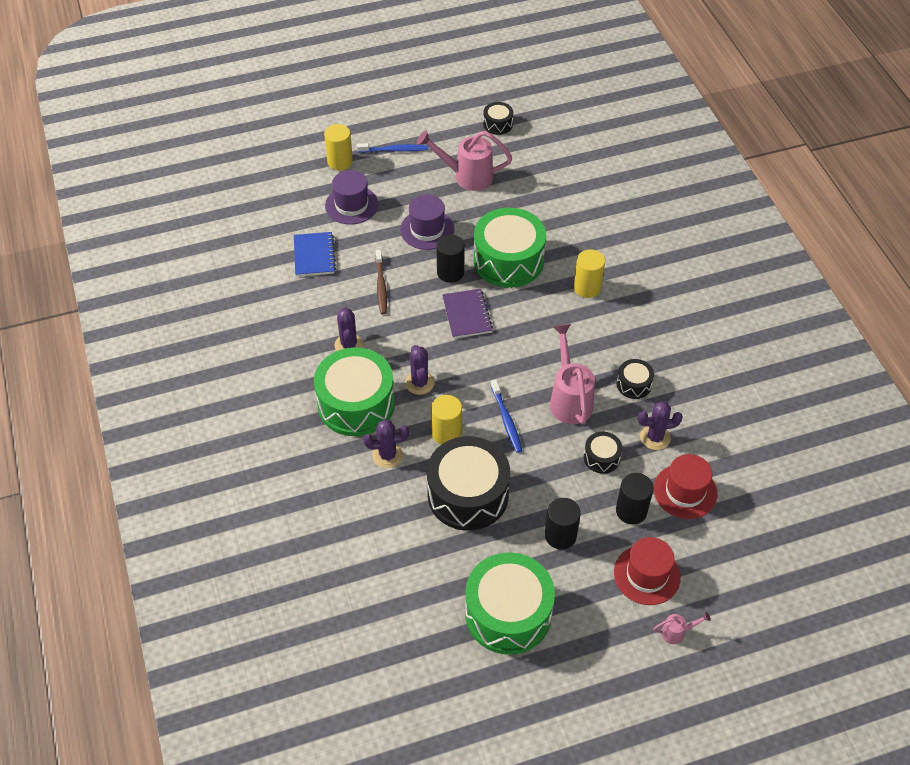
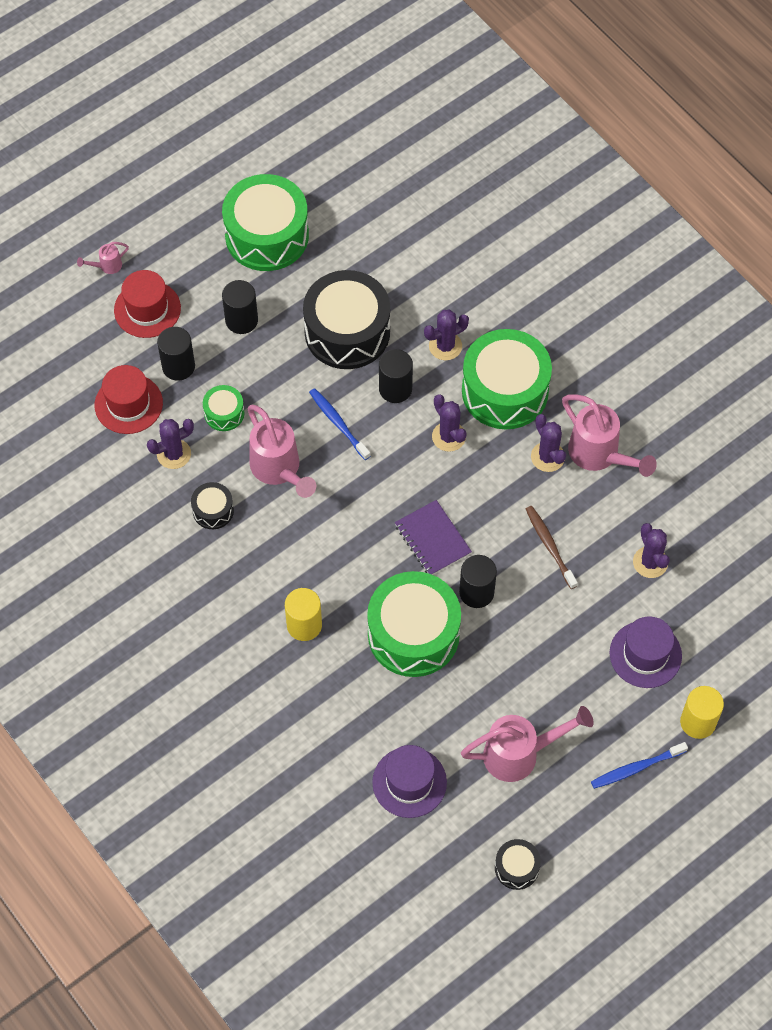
camera: 160 degrees right, 10 degrees up
blue notebook [294,232,336,276] -> purple cactus [633,523,670,578]
purple hat [400,195,454,250] -> purple hat moved to [372,745,447,818]
yellow cylinder [431,395,462,445] -> black cylinder [379,349,413,403]
black drum [584,431,623,474] -> green drum [203,385,244,431]
none -> pink watering can [562,394,657,477]

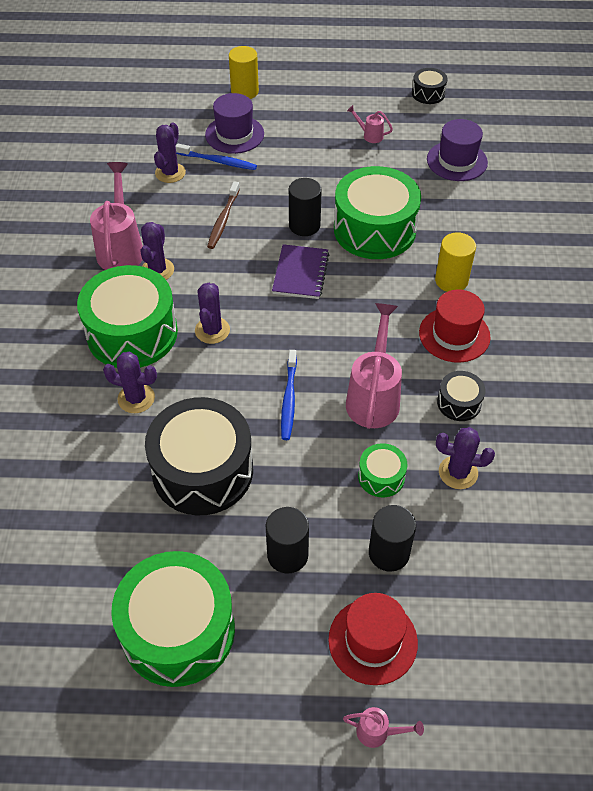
camera: 140 degrees left, 10 degrees down
red hat [95,365,163,434] -> red hat moved to [419,290,491,363]
black cylinder [379,349,413,403] -> none
pink watering can [461,706,594,782] -> pink watering can [347,105,393,143], size x0.46
blue toothbrush [591,742,688,789] -> blue toothbrush moved to [176,143,257,170]

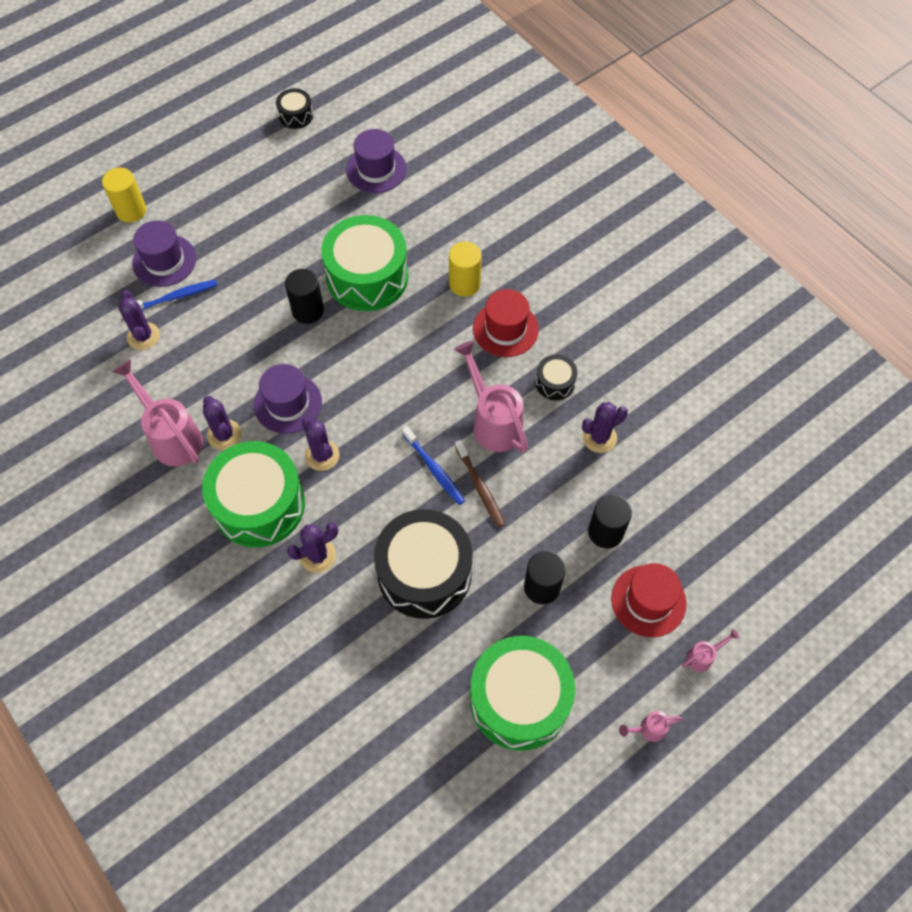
camera: 40 degrees left, 10 degrees up
brown toothbrush [207,181,240,249] -> brown toothbrush moved to [455,440,505,527]
purple notebook [272,244,329,299] -> none
pink watering can [347,105,393,143] -> pink watering can moved to [619,711,682,742]
green drum [358,443,407,497] -> none
none -> purple hat [254,364,322,434]

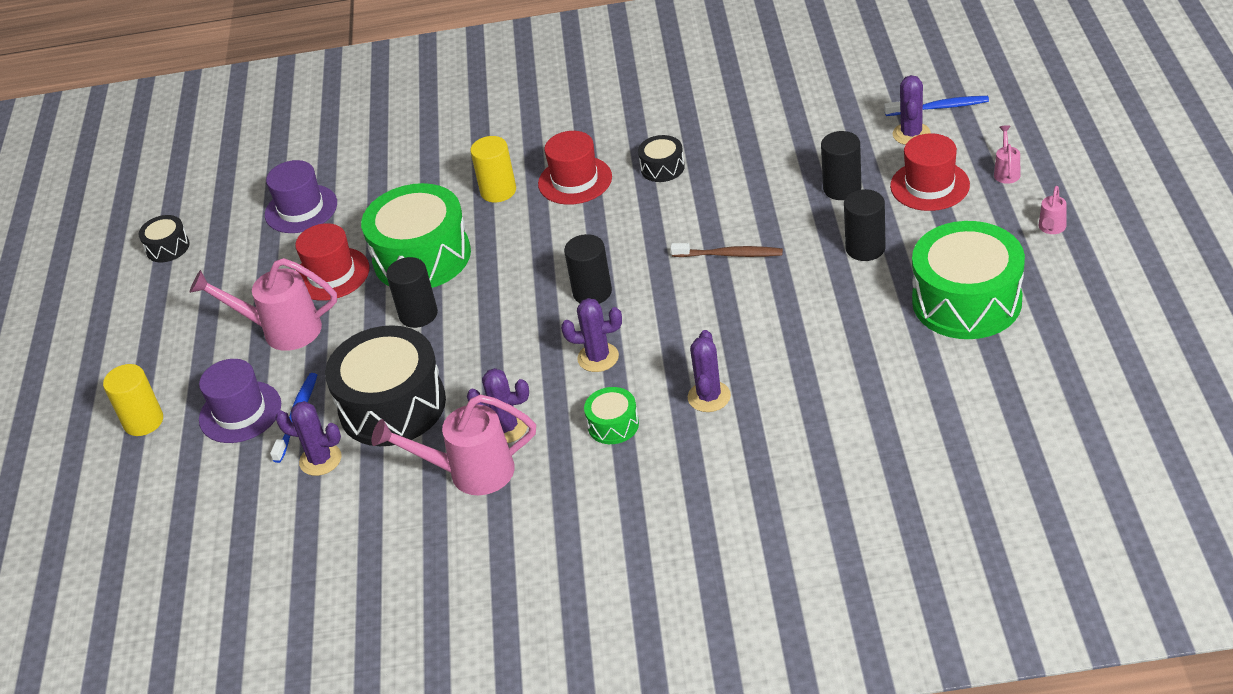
camera: 50 degrees left, 20 degrees down
green drum [202,441,305,548] -> green drum [584,387,639,444], size x0.46
purple hat [254,364,322,434] -> none
black drum [374,509,473,619] -> black drum moved to [325,325,446,446]
blue toothbrush [402,426,465,505] -> blue toothbrush moved to [884,96,989,116]
pink watering can [454,341,528,453] -> pink watering can moved to [190,258,337,351]
purple cactus [582,402,628,453] -> purple cactus moved to [893,75,931,145]
none -> red hat [295,223,370,301]
none -> black cylinder [564,234,612,304]

